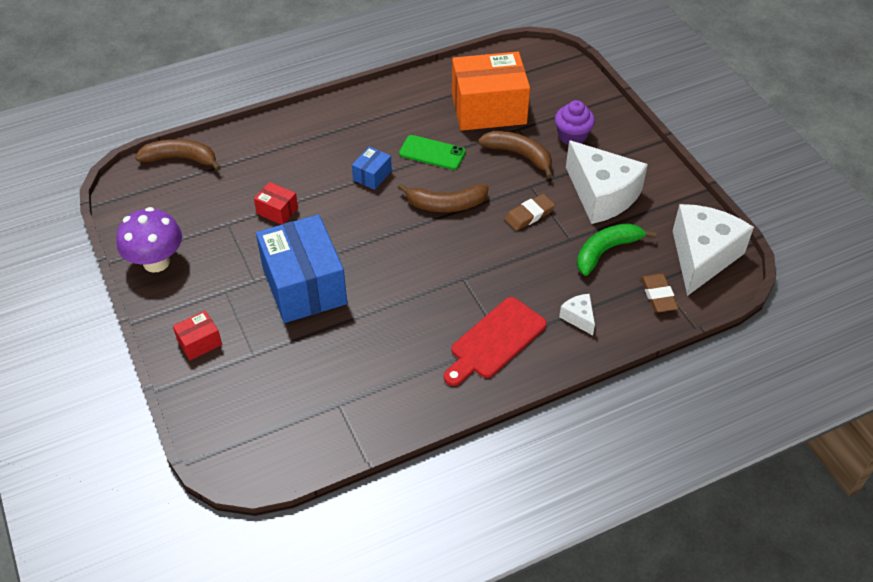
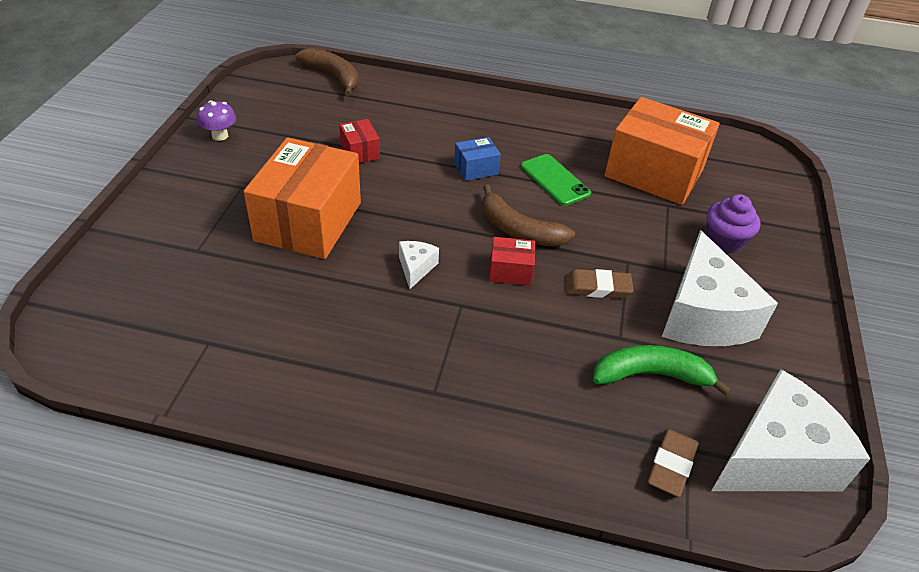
camera: 35 degrees right, 5 degrees down
purple mushroom [116,207,182,273] -> purple mushroom [197,100,236,141], size x0.56
red box [173,311,222,360] -> red box moved to [489,237,535,286]
blue box [256,215,347,323] -> orange box [244,137,361,259]
red cutting board [444,297,547,386] -> none
brown banana [478,131,553,178] -> none
white cheese [559,294,595,335] -> white cheese moved to [399,241,439,289]

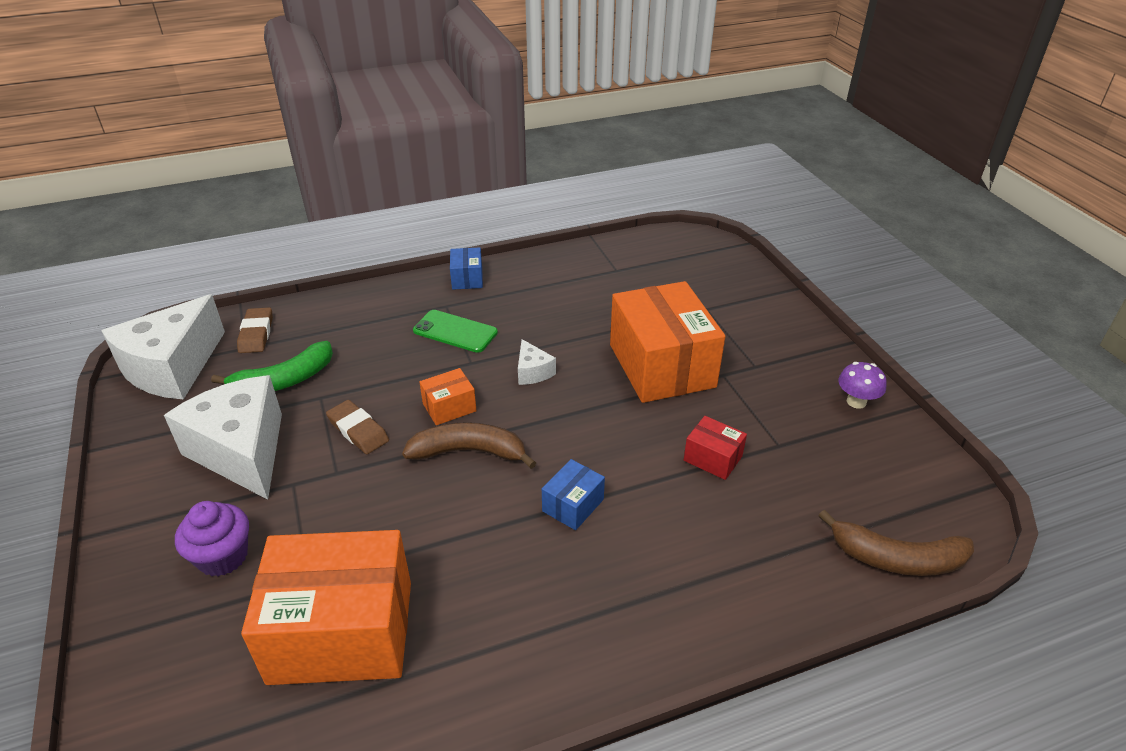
camera: 150 degrees right, 5 degrees down
red box [489,237,535,286] -> orange box [419,368,476,425]
green phone [521,154,591,206] -> green phone moved to [413,310,498,353]
brown eraser [565,269,634,298] -> brown eraser turned 75 degrees clockwise [326,400,389,454]
none -> blue box [450,247,483,290]

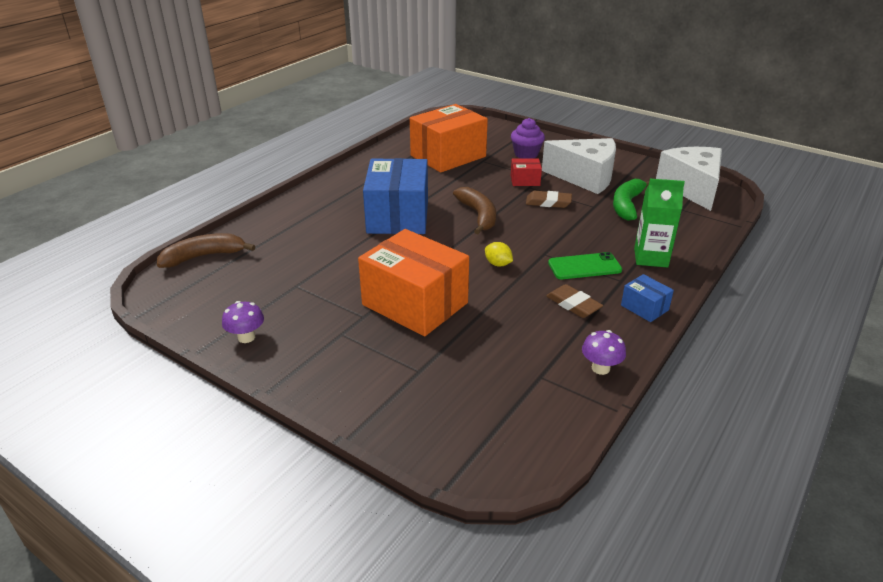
camera: 145 degrees right, 5 degrees down
brown eraser [237,307,273,353] -> brown eraser moved to [546,284,603,318]
brown banana [402,422,536,469] -> brown banana turned 75 degrees counterclockwise [453,187,496,234]
orange box [419,368,476,425] -> none
white cheese [518,339,556,385] -> yellow lemon [485,242,513,266]
blue box [542,459,605,530] -> blue box [363,158,428,234], size x2.28
red box [684,416,747,480] -> red box moved to [511,158,542,186]
none -> purple mushroom [582,330,626,375]
none -> green carton [634,179,685,268]

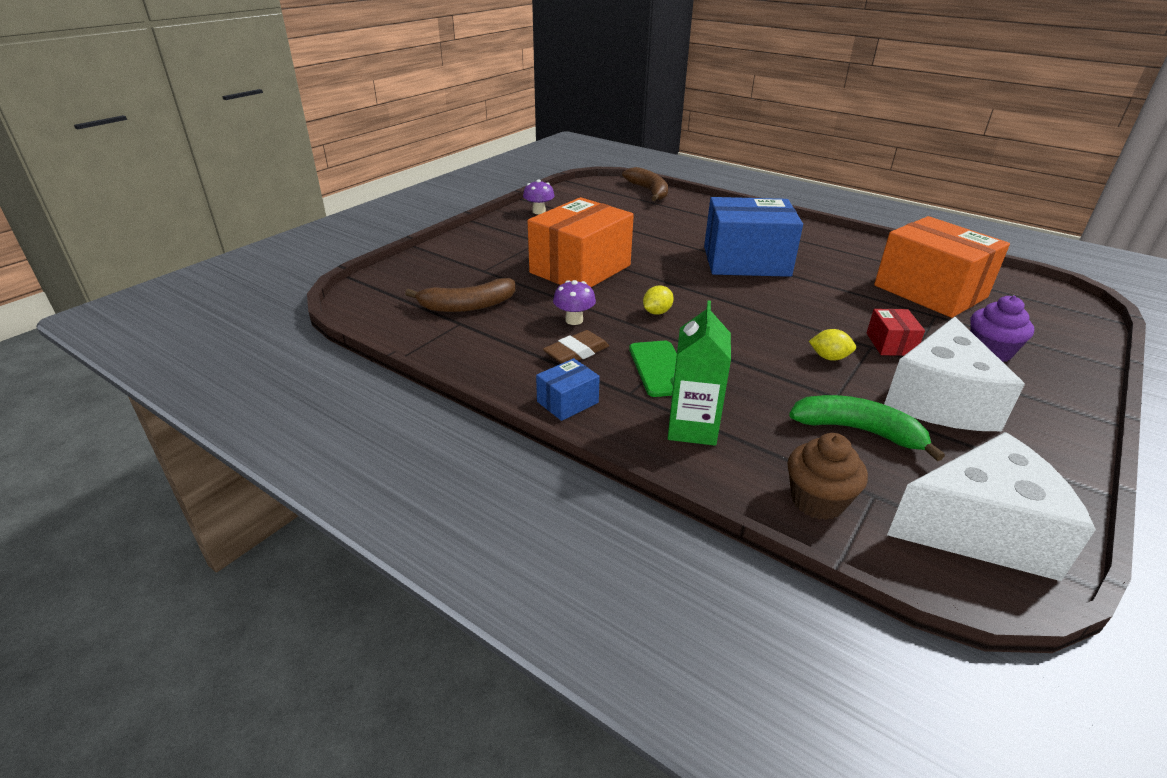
camera: 90 degrees right, 0 degrees up
brown banana [453,187,496,234] -> brown banana moved to [405,278,515,312]
brown eraser [526,191,572,208] -> yellow lemon [809,329,856,361]
purple mushroom [582,330,626,375] -> purple mushroom moved to [553,280,596,325]
none -> brown cupcake [788,433,868,520]

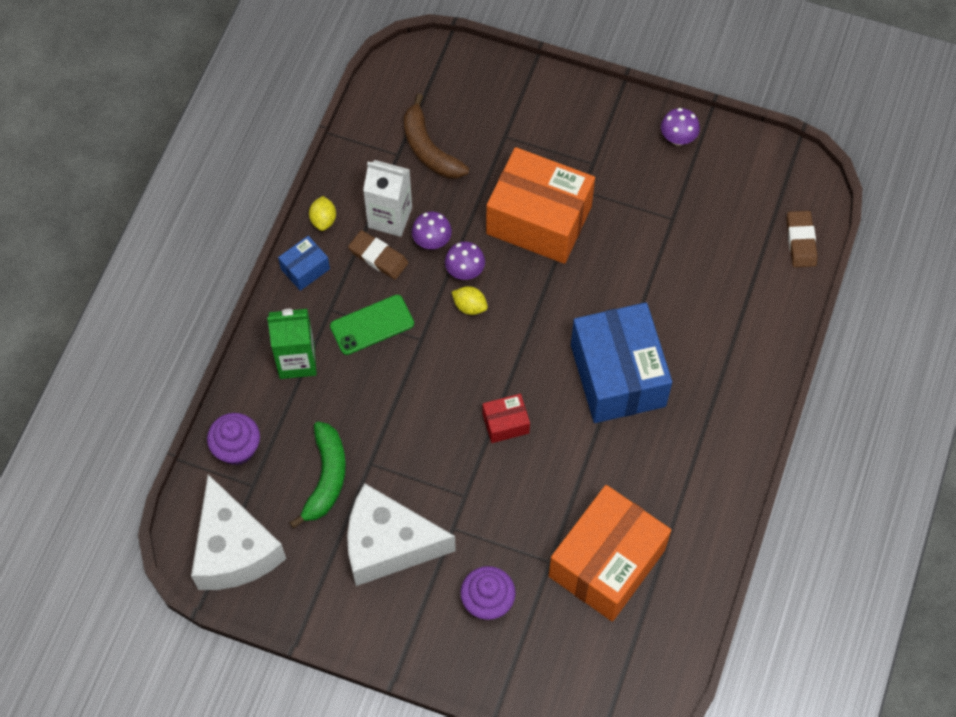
camera: 75 degrees right, 30 degrees up
blue box [536,358,600,421] -> blue box turned 75 degrees counterclockwise [278,236,330,291]
brown banana [622,167,668,201] -> brown eraser [787,211,817,267]
brown cupcake [788,433,868,520] -> purple cupcake [207,413,260,465]
yellow lemon [809,329,856,361] -> yellow lemon moved to [309,196,336,231]
red box [866,309,925,356] -> red box moved to [483,394,530,443]
none -> white carton [363,160,412,237]
none -> purple mushroom [445,242,485,280]

